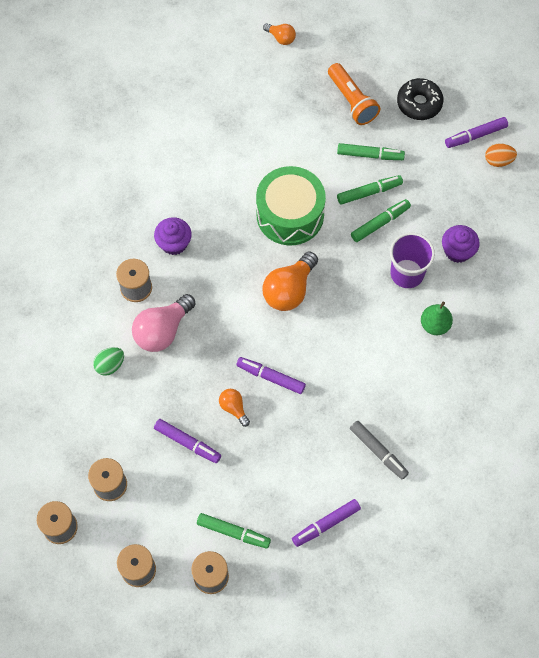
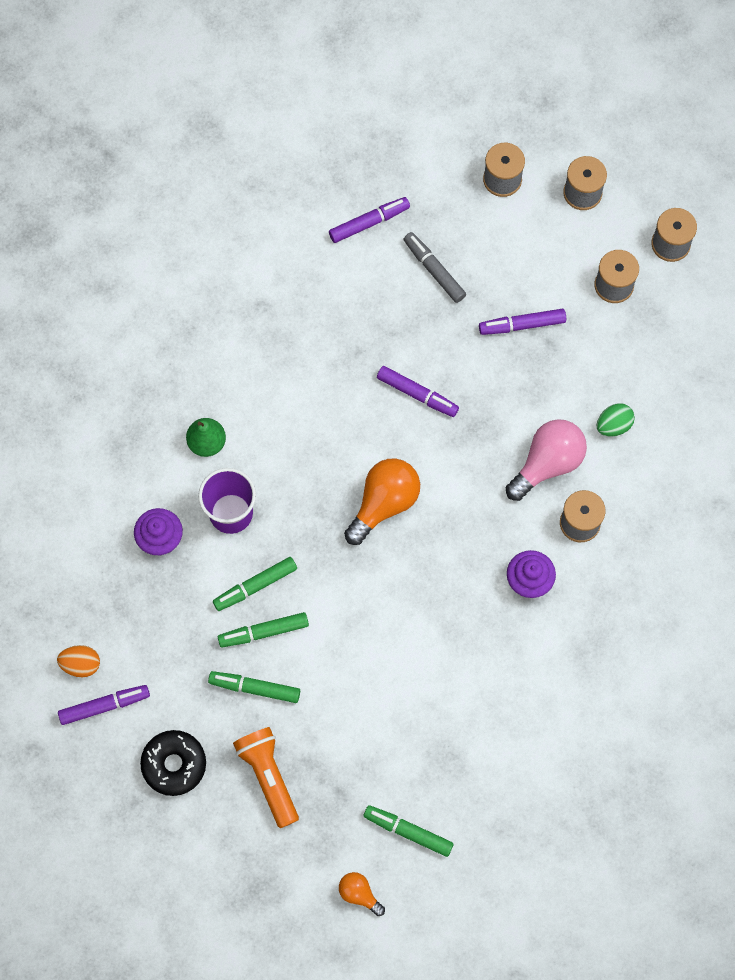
camera: 175 degrees left, 5 degrees up
purple marker [154,419,221,463] -> purple marker turned 45 degrees counterclockwise [479,309,566,335]
green marker [197,513,271,549] -> green marker moved to [363,805,454,857]
orange light bulb [219,389,250,427] -> none
green drum [256,166,326,245] -> none
grey marker [350,421,409,479] -> grey marker moved to [404,232,466,303]

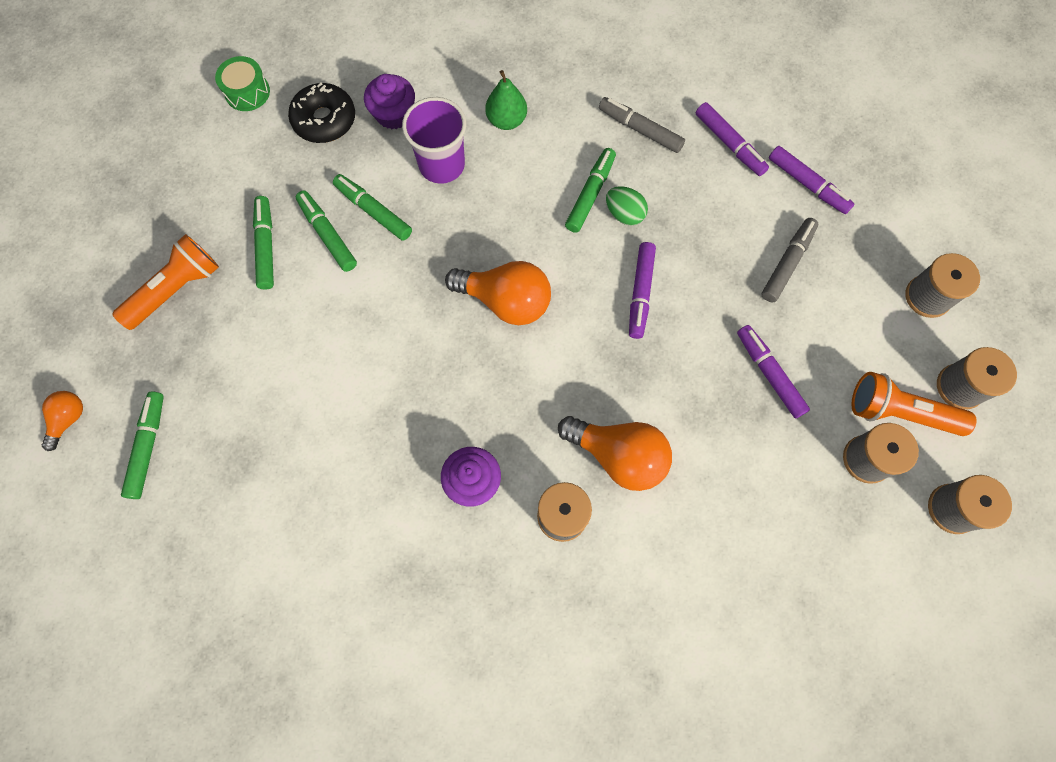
camera: 70 degrees right, 0 degrees up
orange egg [57,645,100,677] -> green drum [215,56,270,111]
purple marker [58,685,150,725] -> purple marker moved to [696,102,769,176]
black donut [140,730,206,796] -> black donut moved to [288,82,355,143]
pink light bulb [506,419,587,501] -> orange light bulb [558,416,672,491]
green egg [597,403,635,437] -> green egg moved to [606,186,648,226]
none -> green marker [565,148,616,233]
none -> grey marker [599,97,685,153]
none -> orange flashlight [852,372,977,436]

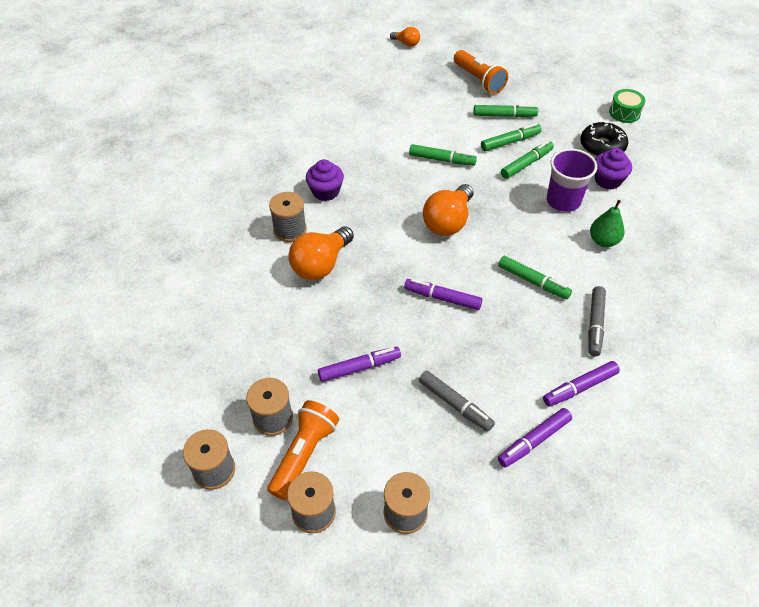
camera: 100 degrees right, 20 degrees down
green marker [121,391,164,499] -> green marker moved to [409,144,477,166]
grey marker [599,97,685,153] -> grey marker turned 150 degrees clockwise [588,286,606,356]
green egg [606,186,648,226] -> none

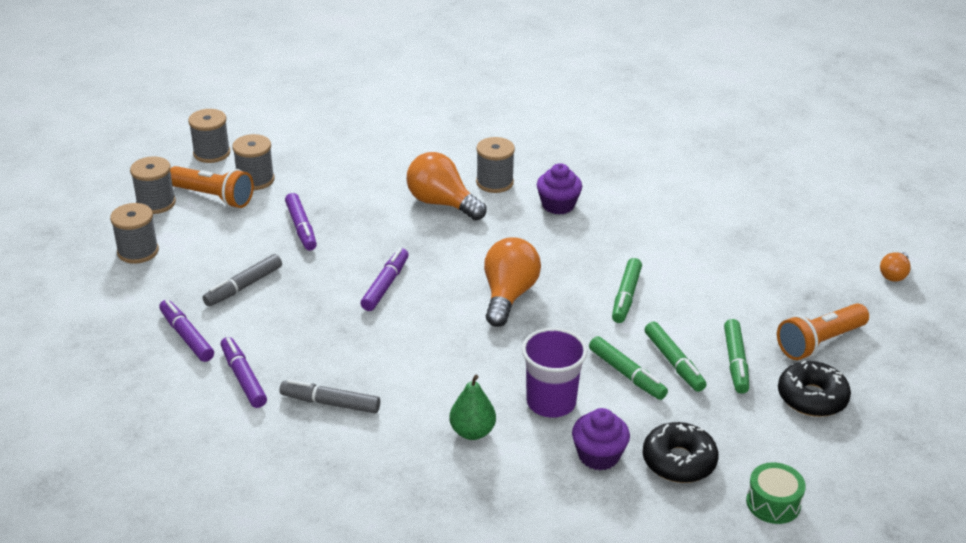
camera: 90 degrees right, 15 degrees down
orange light bulb [423,184,474,236] -> orange light bulb turned 75 degrees clockwise [484,237,541,327]
green marker [498,256,572,299] -> none
none -> black donut [778,361,851,417]

